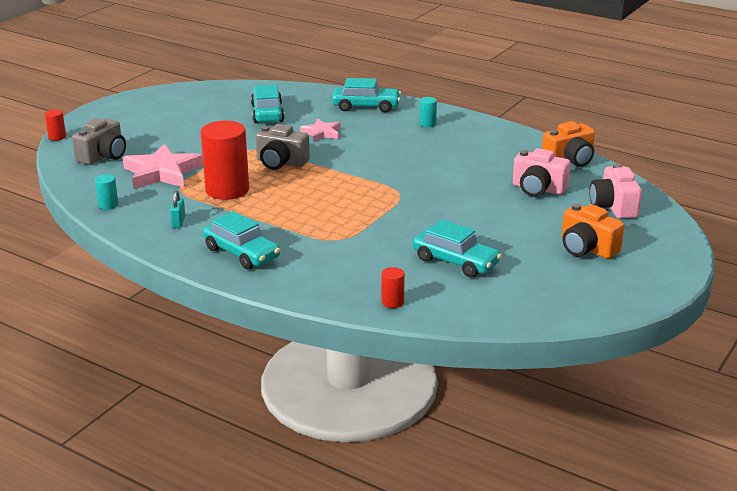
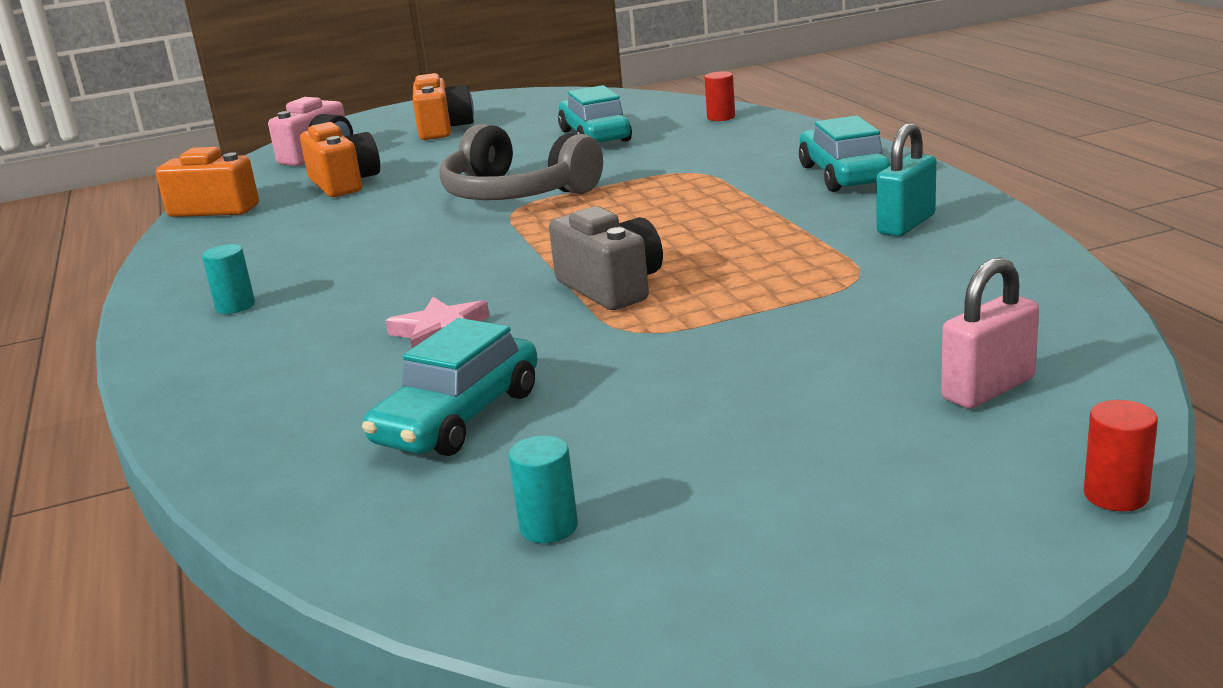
camera: 140 degrees left, 5 degrees down
grey camera [72,118,126,165] -> pink padlock [941,257,1039,409]
turquoise cylinder [95,174,118,210] -> turquoise cylinder moved to [508,435,578,543]
pink star [123,144,203,189] -> none
turquoise padlock [170,191,185,228] -> turquoise padlock [876,123,936,236], size x1.58
red cylinder [201,121,249,200] -> none
turquoise car [332,78,401,112] -> none
pink camera [513,148,571,197] -> orange camera [300,122,380,197]
none -> grey headphones [439,124,603,200]

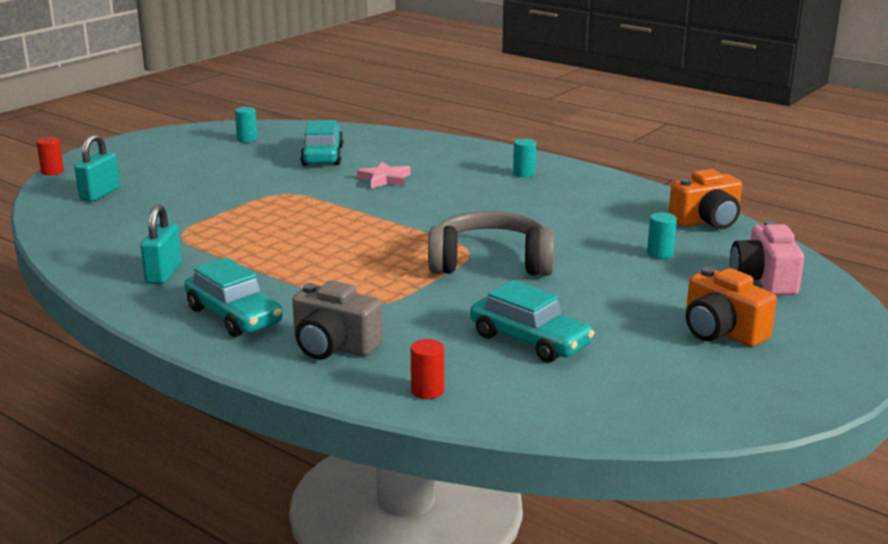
camera: 145 degrees right, 0 degrees up
orange camera [300,122,380,197] -> turquoise cylinder [647,212,677,259]
grey camera [549,206,663,310] -> grey camera moved to [292,281,383,360]
pink padlock [941,257,1039,409] -> turquoise padlock [74,134,120,202]

